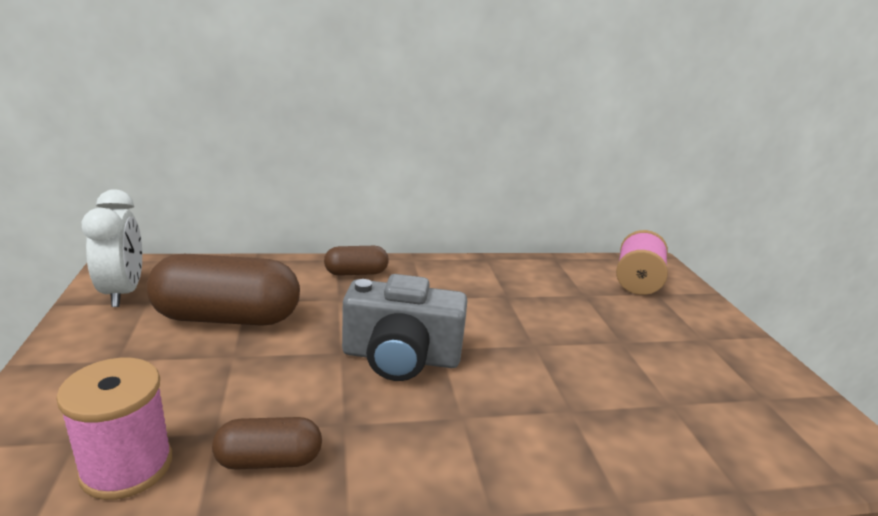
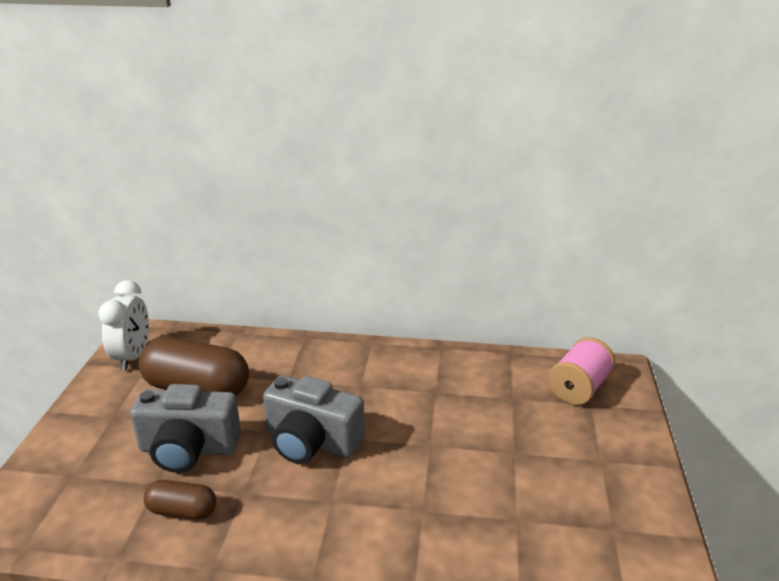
camera: 20 degrees right, 5 degrees up
pink spool [56,358,172,500] -> none
brown capsule [324,246,389,276] -> none
none -> grey camera [130,384,241,473]

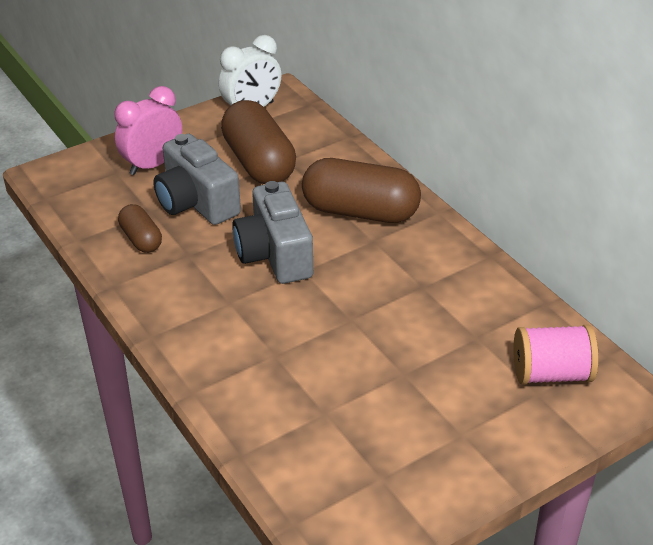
camera: 50 degrees right, 10 degrees up
none -> pink clock [114,86,182,175]
none -> brown capsule [302,158,421,223]

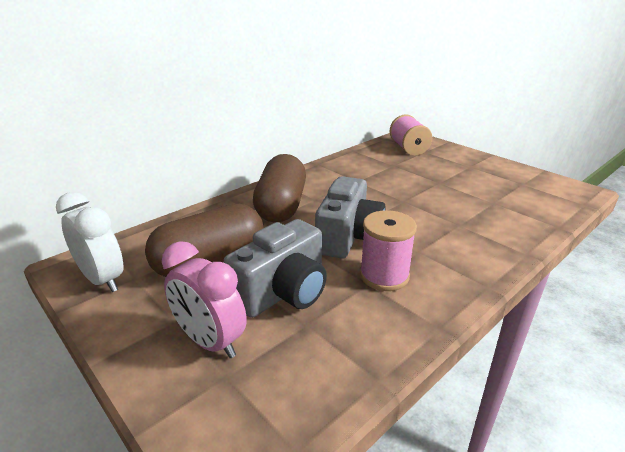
camera: 100 degrees left, 10 degrees down
brown capsule [118,204,162,253] -> none
grey camera [232,181,313,284] -> grey camera turned 45 degrees counterclockwise [315,176,386,259]
none -> pink spool [360,210,417,291]

